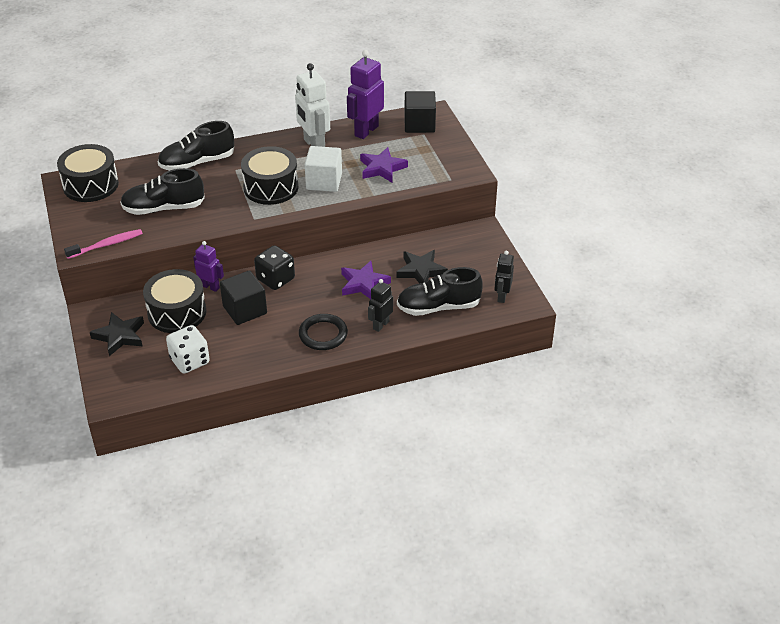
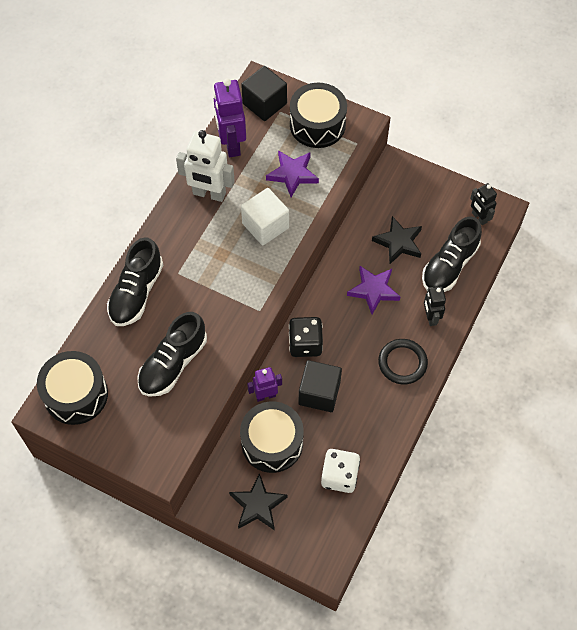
camera: 45 degrees left, 20 degrees up
pink toothbrush [64,229,143,259] -> none
black drum [241,146,299,205] -> black drum moved to [290,83,347,148]

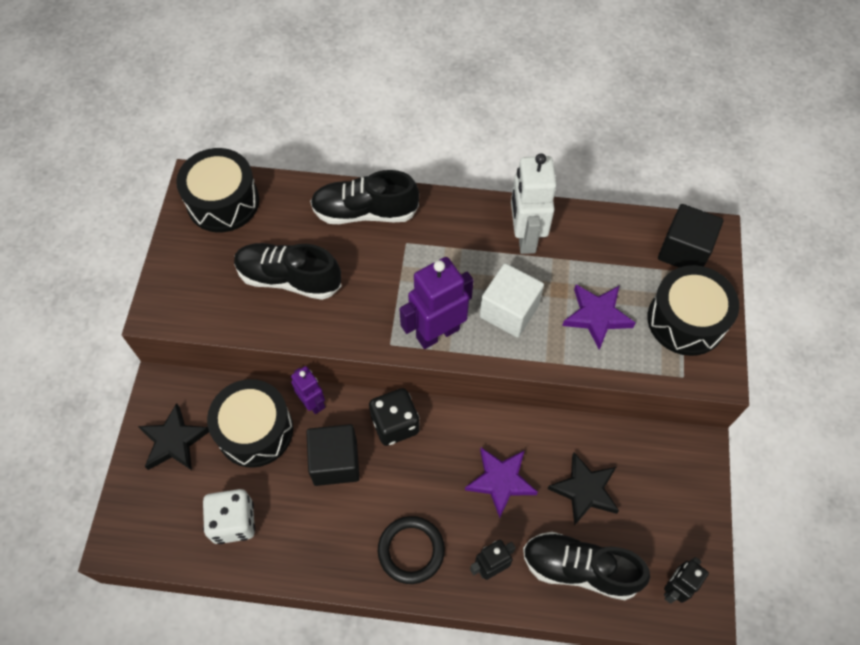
camera: 70 degrees right, 0 degrees up
purple robot [213,78,246,157] -> purple robot moved to [399,257,474,349]

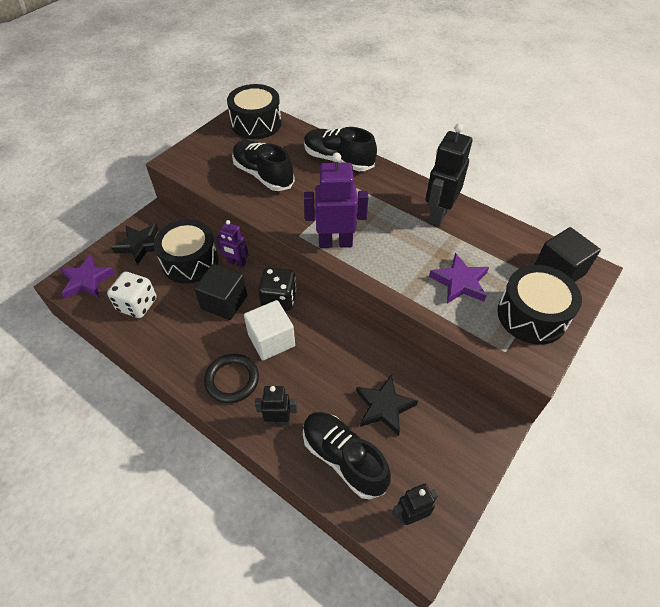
camera: 30 degrees right, 10 degrees down
purple robot [291,366,325,414] -> purple robot turned 120 degrees clockwise [216,220,248,268]
purple star [465,448,538,518] -> purple star moved to [60,254,115,299]
white cube [480,263,544,337] -> white cube moved to [244,300,295,360]
white robot [511,153,557,254] -> black robot [426,123,472,226]

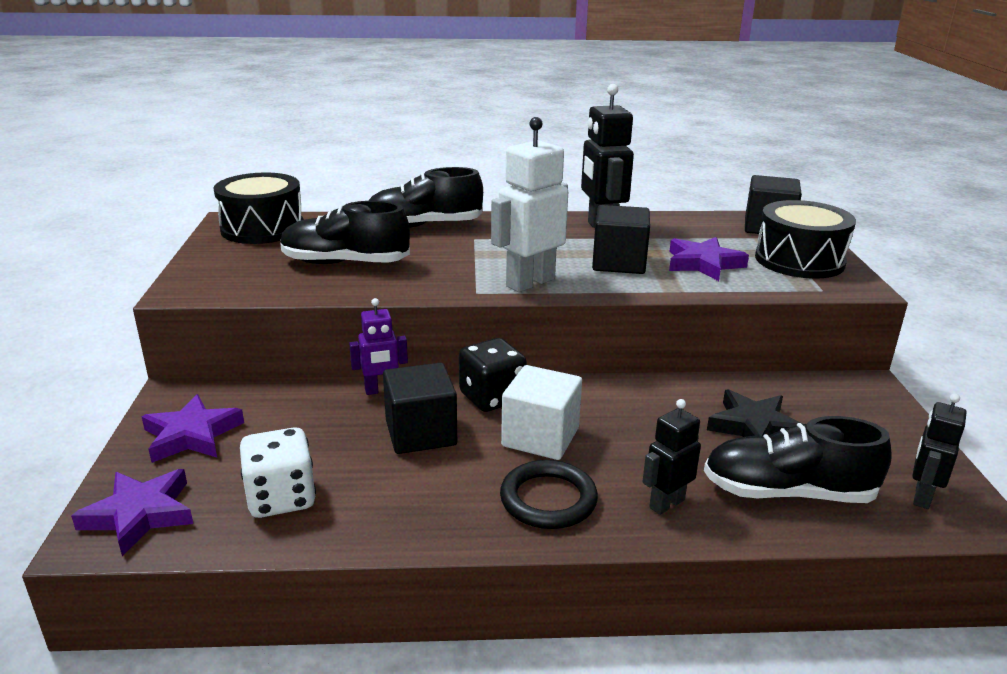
camera: 40 degrees left, 25 degrees down
black star [111,224,158,265] -> purple star [142,394,244,463]
black drum [154,220,219,284] -> none
purple robot [304,152,368,248] -> white robot [491,117,568,292]
none -> black cube [592,205,650,274]

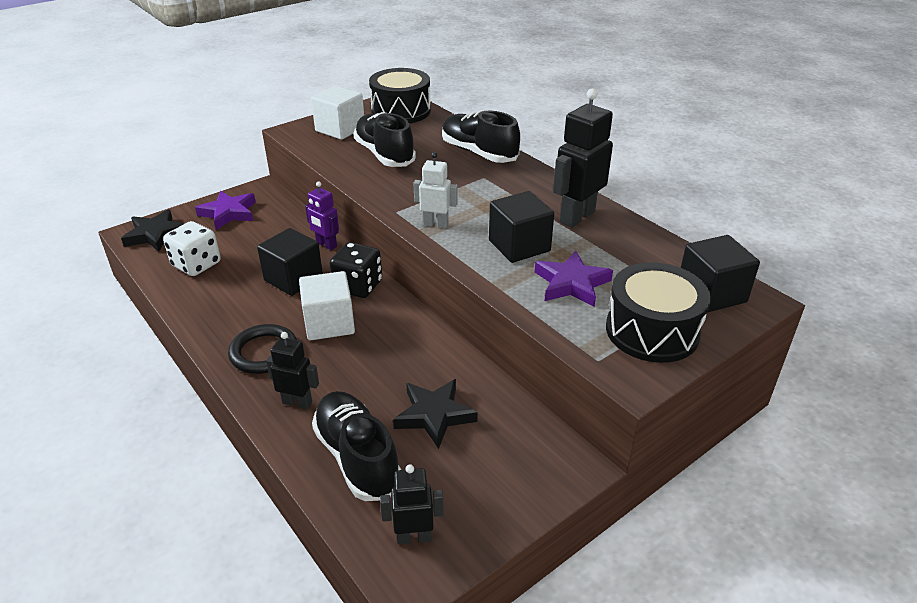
camera: 55 degrees right, 10 degrees up
purple star [71,469,193,556] -> black star [121,210,183,252]
white robot [491,117,568,292] -> white robot [413,152,458,228], size x0.59
none -> white cube [311,86,364,140]

